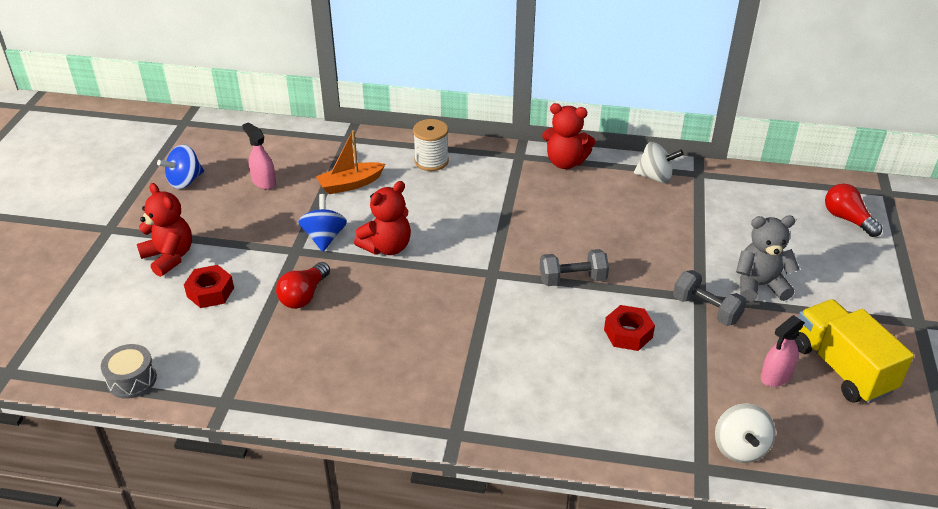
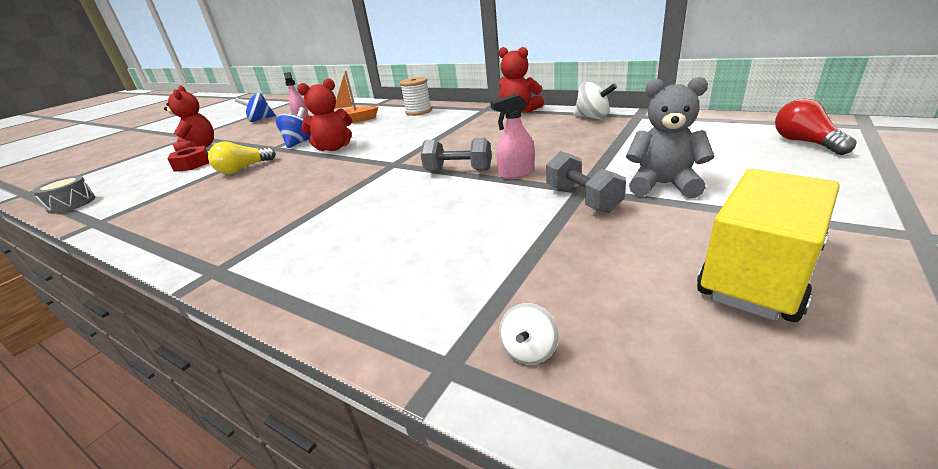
camera: 25 degrees right, 10 degrees down
red light bulb [276,262,330,309] -> yellow light bulb [208,141,275,174]
red nut [604,305,655,351] -> none
white spinning top [715,404,776,463] -> white spinning top [499,303,559,365], size x0.58
pink spray bottle [761,315,804,387] -> pink spray bottle moved to [490,94,535,179]
yellow truck [794,299,914,404] -> yellow truck turned 45 degrees clockwise [697,169,840,322]

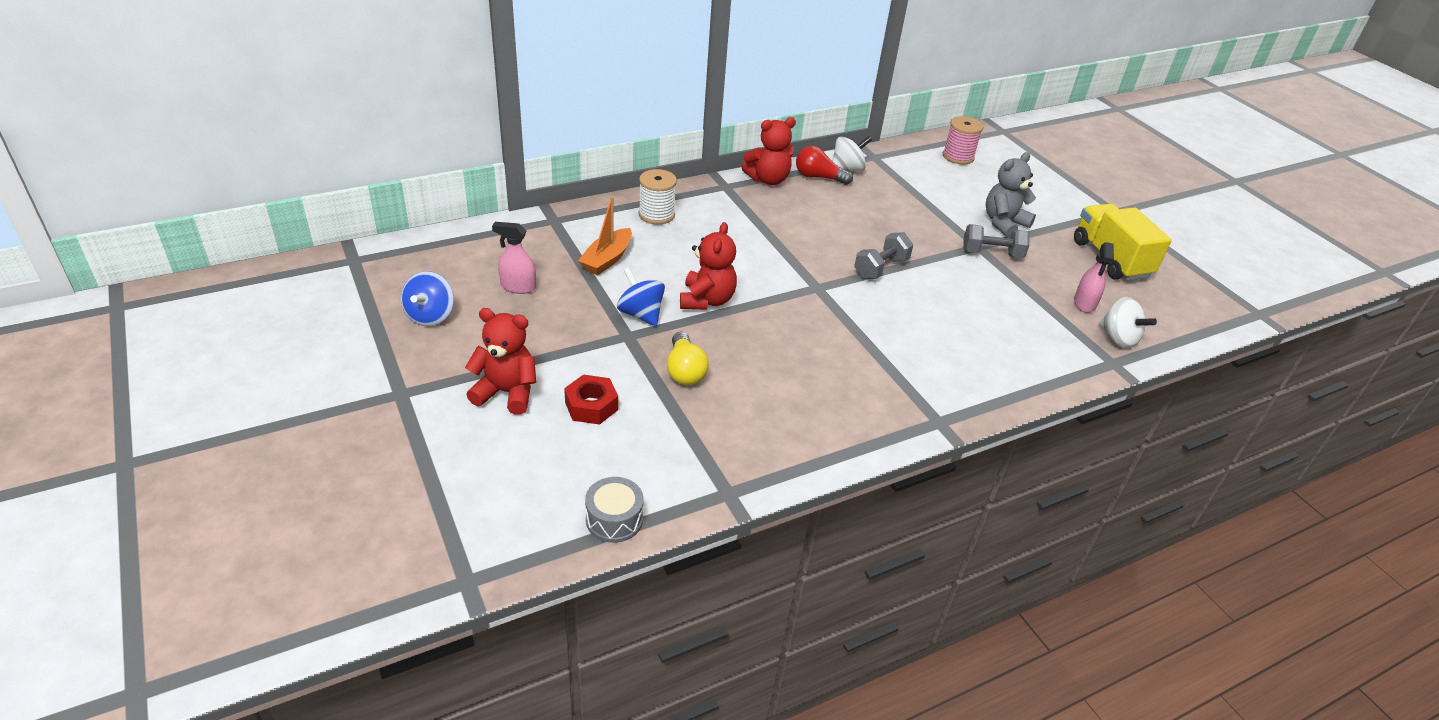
camera: 65 degrees left, 10 degrees up
pink spray bottle [490,94,535,179] -> pink spray bottle moved to [1074,242,1114,313]
white spinning top [499,303,559,365] -> white spinning top [1098,297,1157,348], size x1.71
red light bulb [775,99,856,155] -> red light bulb moved to [796,146,853,185]
none -> pink spool [943,116,983,165]

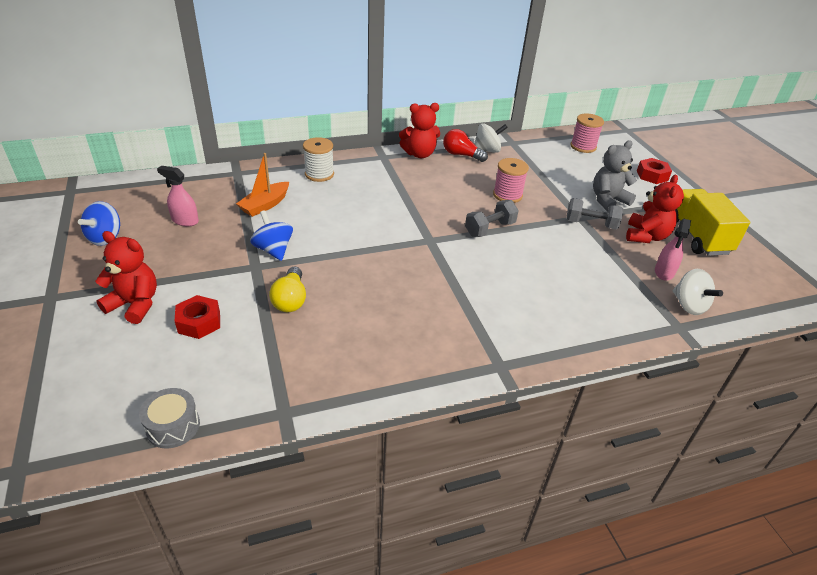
camera: 10 degrees right, 0 degrees up
red teddy bear [680,222,737,310] -> red teddy bear moved to [626,175,684,243]
none -> pink spool [493,158,529,203]
none -> red nut [637,158,672,184]

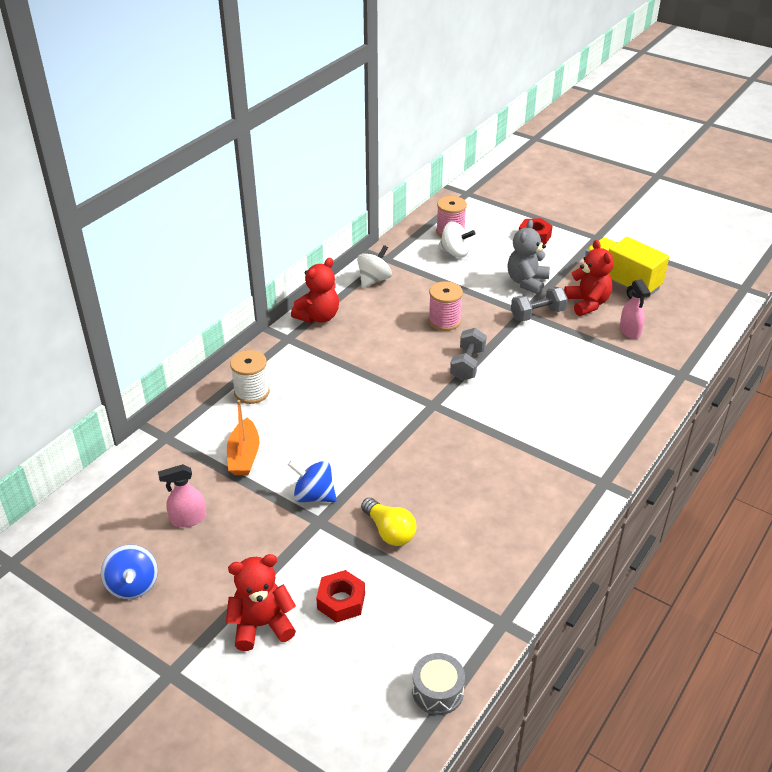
camera: 35 degrees left, 0 degrees up
red light bulb [443,129,488,162] -> none
white spinning top [673,269,723,315] -> white spinning top moved to [438,222,475,258]

